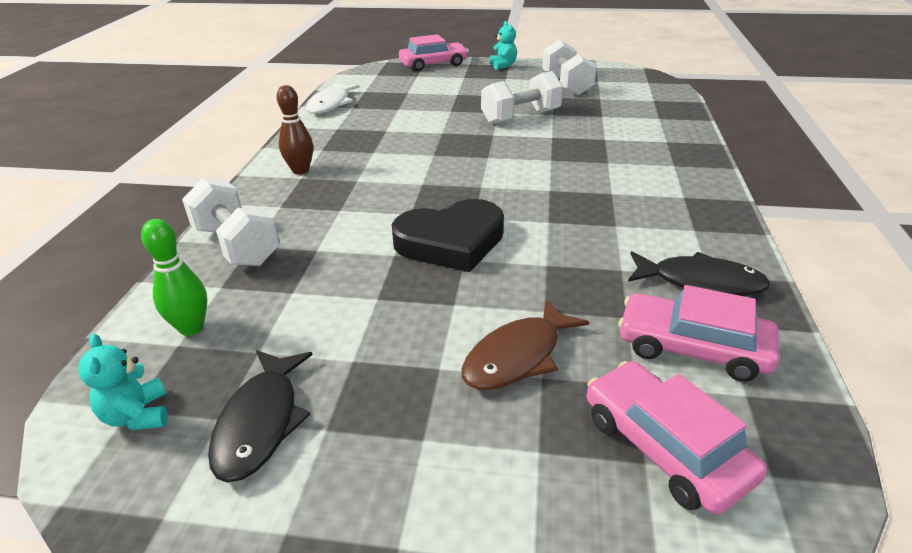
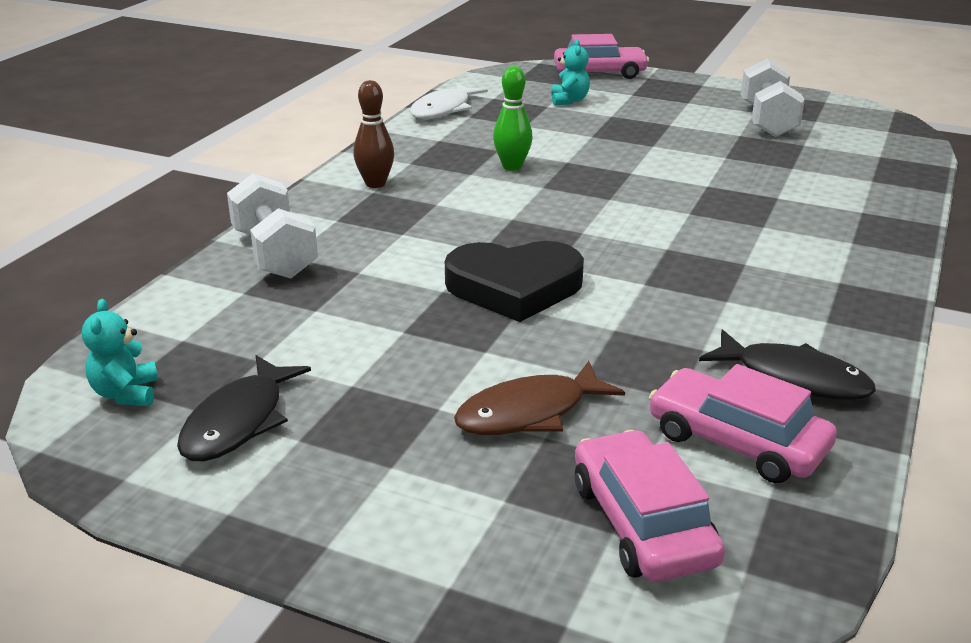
camera: 15 degrees right, 5 degrees down
green bowling pin [141,219,207,336] -> green bowling pin moved to [493,66,533,171]
white dumbbell [481,71,563,124] -> none
turquoise teddy bear [490,21,517,70] -> turquoise teddy bear moved to [551,39,590,105]

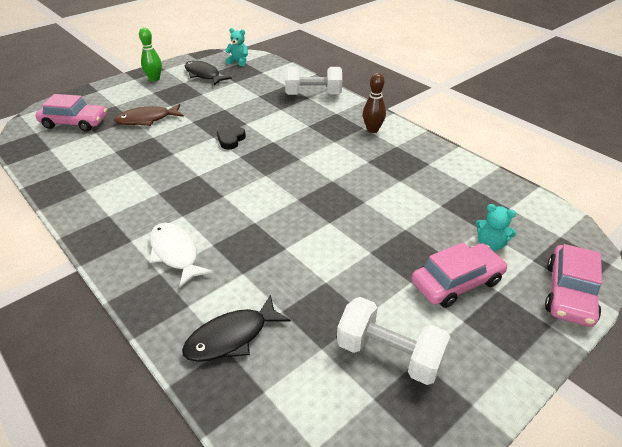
camera: 115 degrees right, 10 degrees up
white fish [410,83,488,119] -> white fish moved to [149,223,213,288]
black heart [445,241,584,322] -> black heart [217,127,246,150], size x0.49
brown fish [454,361,625,435] -> brown fish turned 105 degrees counterclockwise [114,104,184,126]
green bowling pin [493,66,533,171] -> green bowling pin moved to [139,27,162,82]
pink car [649,364,837,483] -> pink car moved to [411,242,508,308]
black fish [699,329,876,400] -> black fish moved to [182,294,291,362]

